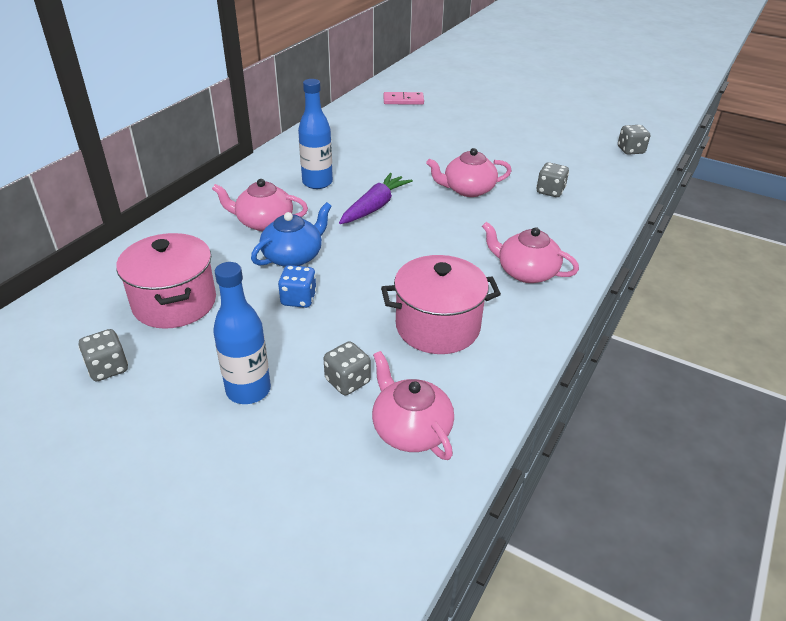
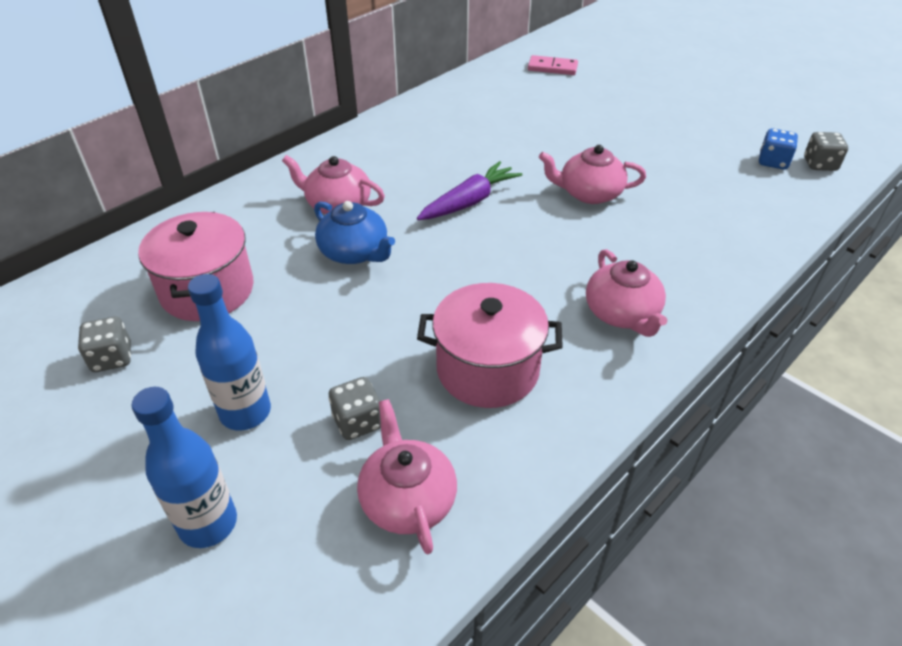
camera: 15 degrees right, 5 degrees up
blue teapot [251,202,332,267] -> blue teapot turned 75 degrees clockwise [314,201,395,264]
blue dice [278,265,317,308] -> blue dice moved to [759,128,798,170]
blue bottle [298,79,333,189] -> blue bottle moved to [131,387,237,548]
pink teapot [482,221,579,283] -> pink teapot turned 150 degrees counterclockwise [586,249,667,337]
grey dice [536,162,569,197] -> none

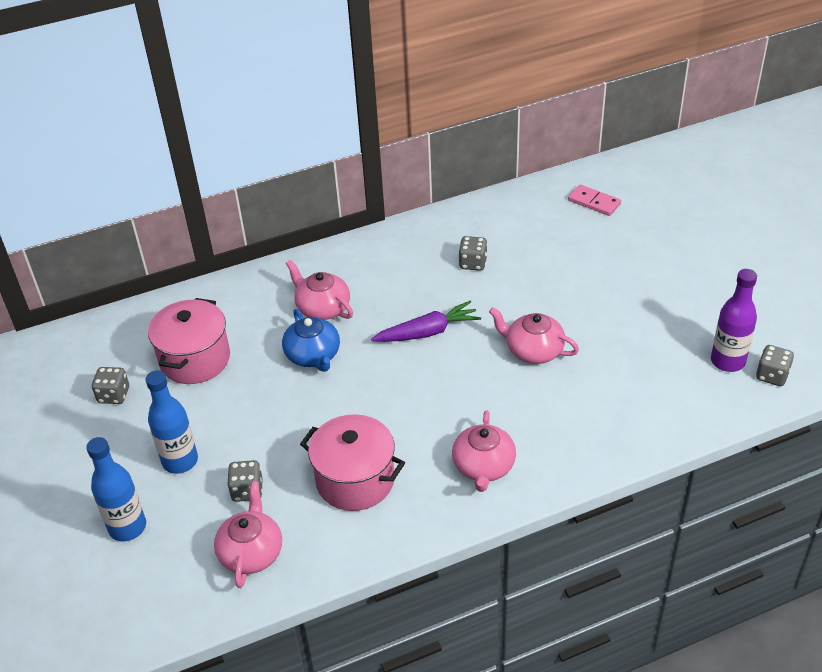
camera: 25 degrees right, 0 degrees up
blue dice [759,128,798,170] -> purple bottle [711,269,757,372]
none -> grey dice [459,236,487,271]

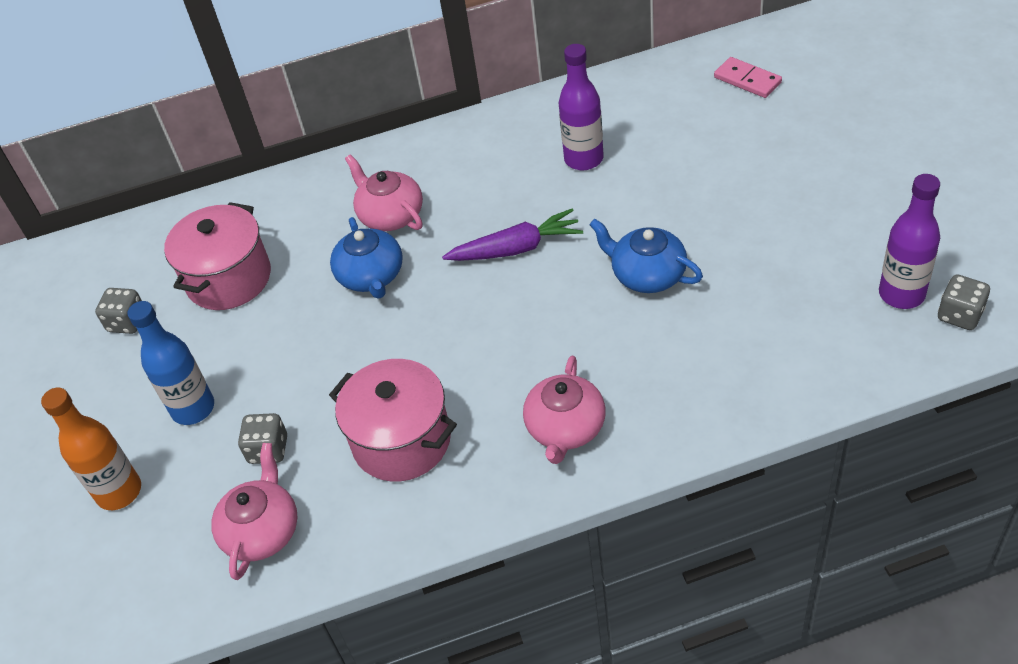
camera: 10 degrees right, 5 degrees up
blue bottle [86,437,146,541] -> orange bottle [41,387,141,510]
grey dice [459,236,487,271] -> purple bottle [559,44,604,170]
pink teapot [489,307,579,364] -> blue teapot [589,219,703,293]

